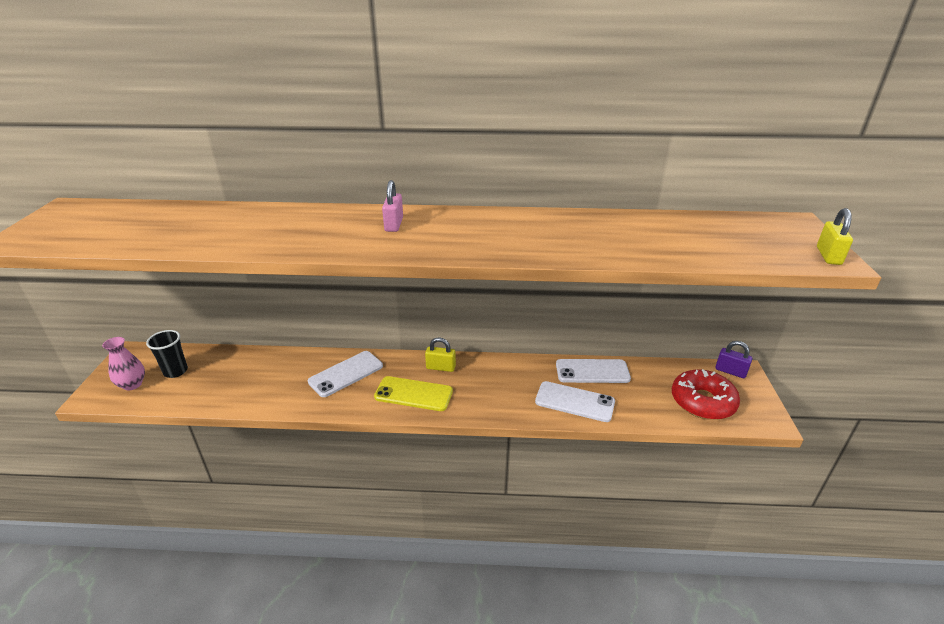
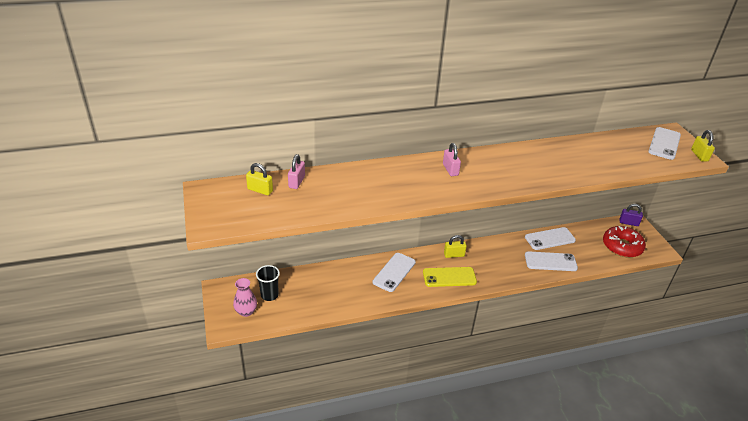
camera: 20 degrees left, 5 degrees up
none -> yellow padlock [246,163,273,195]
none -> pink padlock [288,154,305,189]
none -> white phone [649,127,681,160]

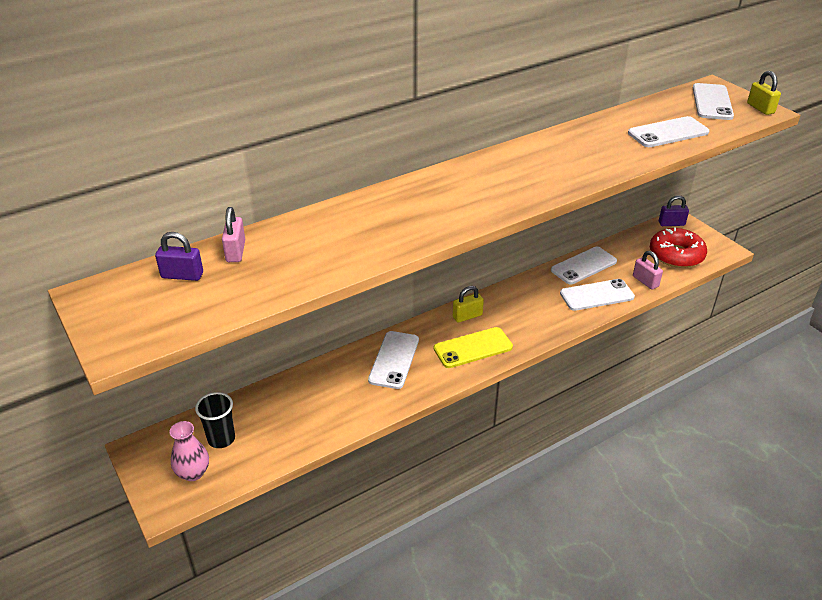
camera: 15 degrees left, 0 degrees up
yellow padlock [246,163,273,195] -> purple padlock [155,232,203,281]
pink padlock [443,143,461,176] -> pink padlock moved to [633,251,663,289]
none -> white phone [628,116,709,147]

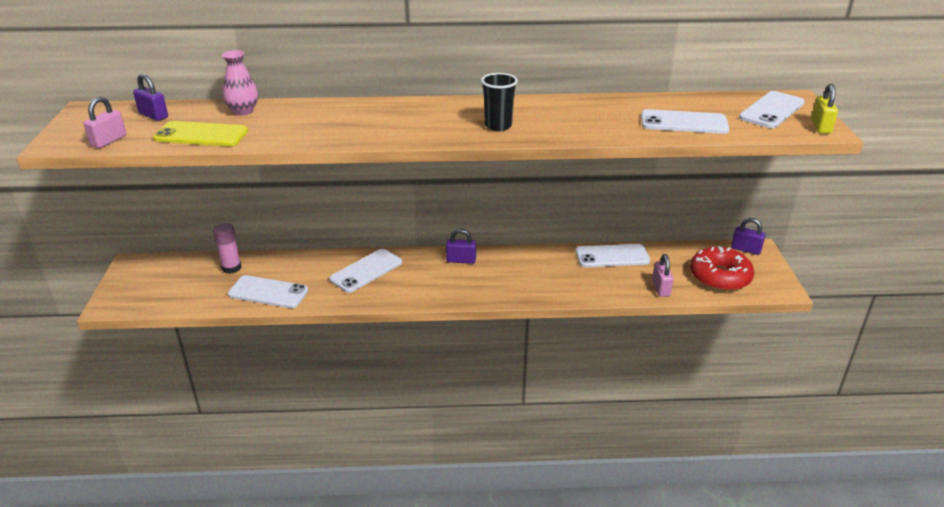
camera: 30 degrees right, 5 degrees down
pink vase [169,421,209,481] -> pink vase moved to [222,50,258,116]
black cup [195,392,235,448] -> black cup moved to [481,73,518,131]
pink padlock [222,207,245,262] -> pink padlock moved to [84,97,126,148]
yellow phone [434,327,513,368] -> yellow phone moved to [153,121,248,147]
yellow padlock [453,286,484,323] -> purple padlock [446,229,476,264]
white phone [560,279,635,311] -> white phone moved to [228,275,309,308]
none -> pink glue stick [213,223,241,274]

